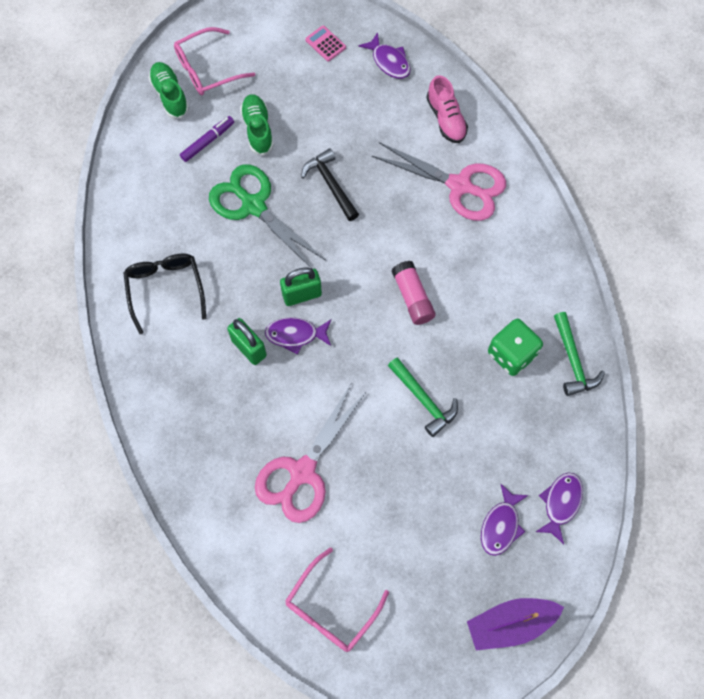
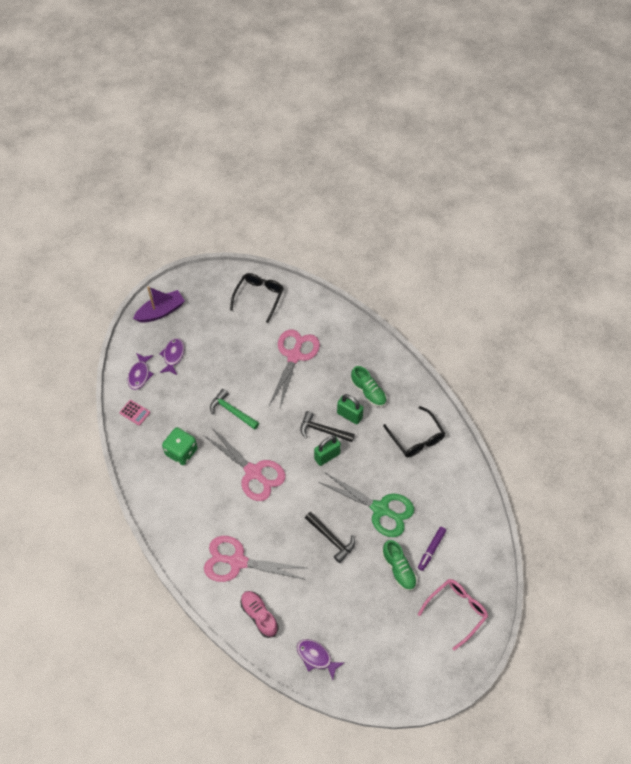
camera: 165 degrees right, 10 degrees down
green shoe [148,62,189,119] -> green shoe moved to [350,366,387,407]
purple fish [265,317,331,355] -> black hammer [300,411,355,442]
pink glasses [285,548,389,652] -> black glasses [230,273,284,323]
pink calculator [305,25,346,61] -> pink calculator moved to [119,400,150,426]
pink glue stick [392,261,436,325] -> pink scissors [203,427,286,501]
green hammer [554,312,605,396] -> none

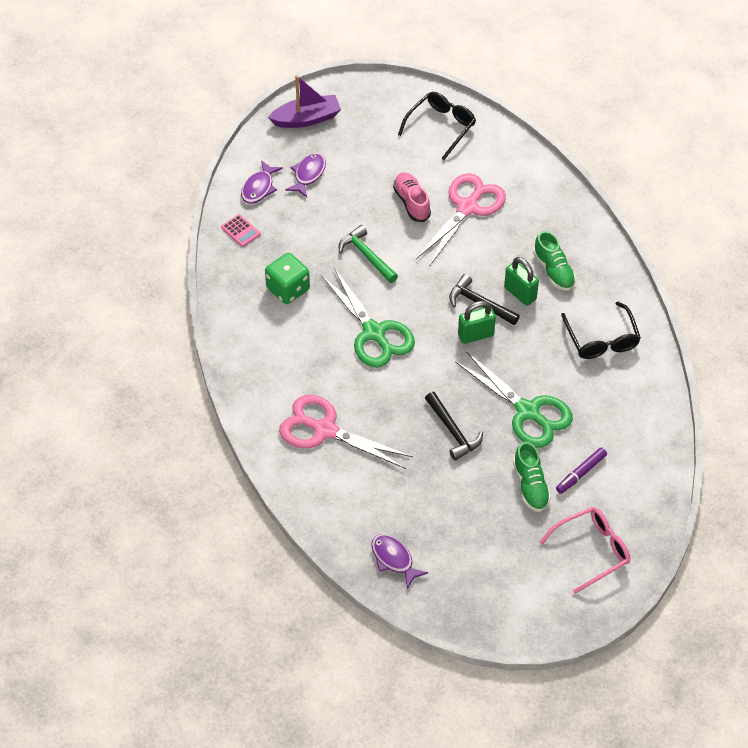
camera: 15 degrees right, 5 degrees down
pink scissors [203,427,286,501] -> green scissors [321,268,415,368]
pink shoe [241,591,278,638] -> pink shoe moved to [393,172,431,222]

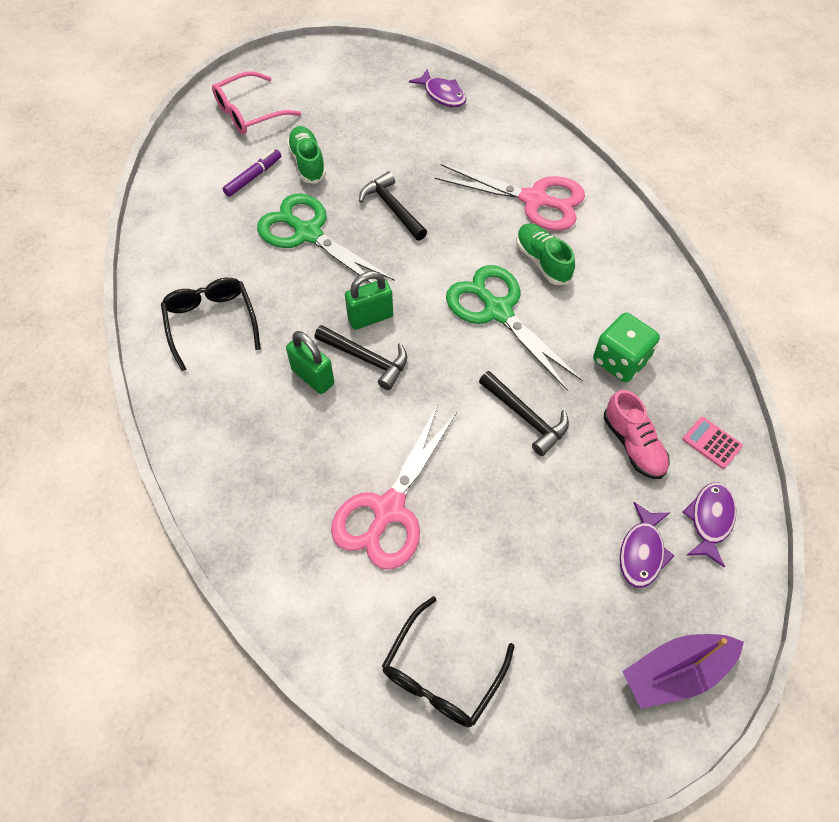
camera: 175 degrees right, 5 degrees up
green hammer [339,225,398,283] -> black hammer [479,371,569,456]
pink shoe [393,172,431,222] -> pink shoe moved to [604,390,670,479]
green shoe [533,231,576,291] -> green shoe moved to [516,224,575,285]

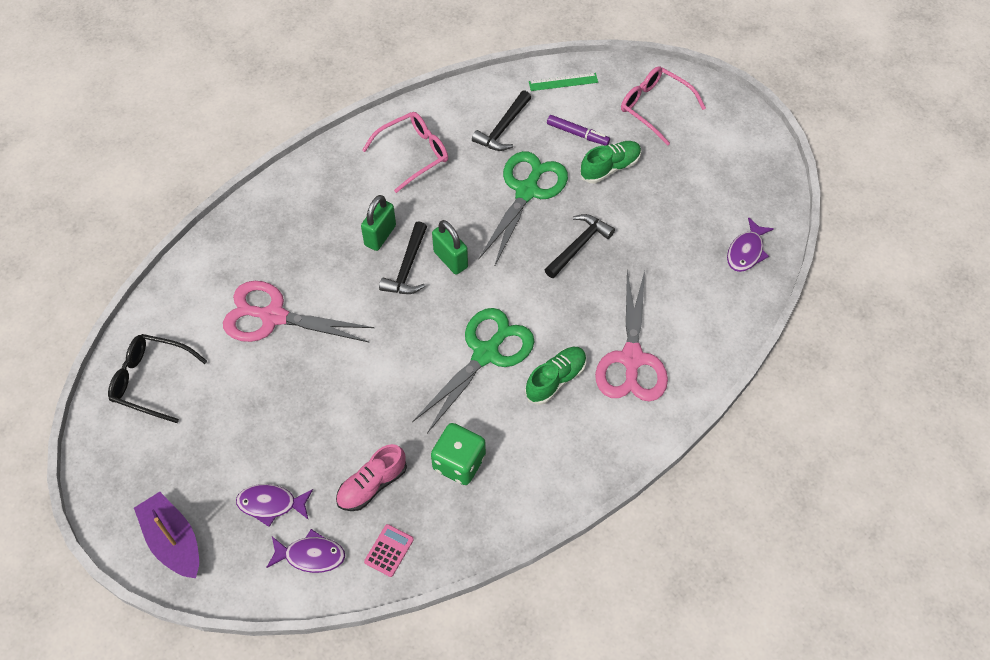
camera: 75 degrees right, 0 degrees up
black glasses [161,278,261,371] -> pink glasses [362,112,448,193]
black hammer [479,371,569,456] -> black hammer moved to [472,90,531,151]
none -> green ruler [529,73,598,91]

